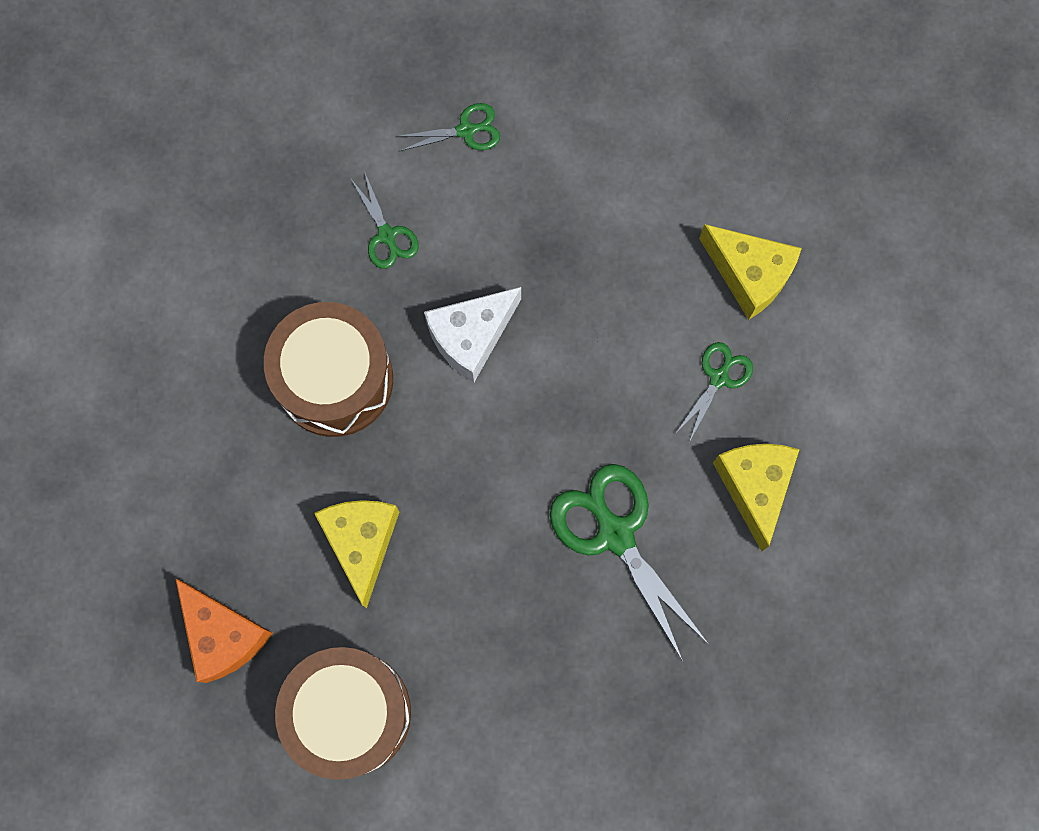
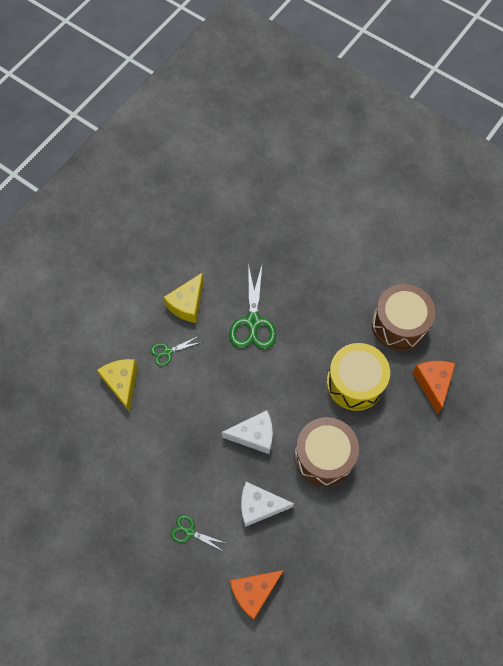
camera: 145 degrees left, 10 degrees down
yellow cheese [314,500,399,608] -> yellow drum [327,343,390,411]
green scissors [351,171,419,269] -> white cheese [241,482,294,527]
none -> orange cheese [230,570,284,619]

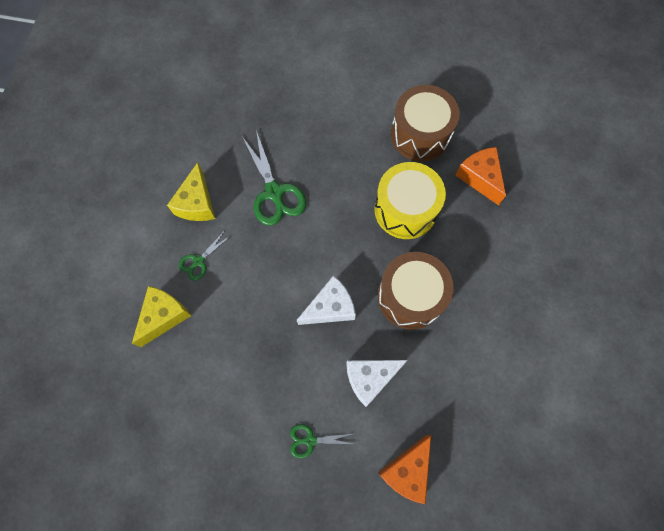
camera: 25 degrees left, 5 degrees up
yellow cheese [97,359,138,412] -> yellow cheese turned 75 degrees clockwise [132,286,191,347]

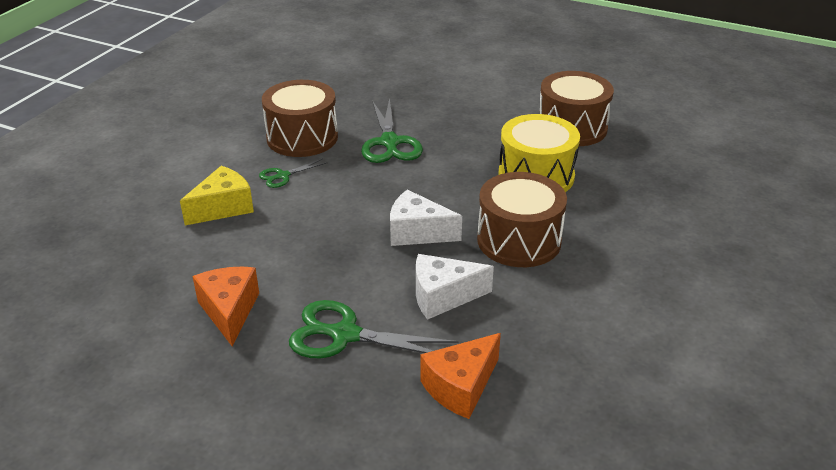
camera: 15 degrees right, 35 degrees down
yellow cheese [167,162,215,221] -> brown drum [262,80,338,157]
green scissors [290,424,354,458] -> green scissors [289,300,459,358], size x1.88
white cheese [297,275,356,325] -> white cheese turned 150 degrees counterclockwise [390,190,462,246]
orange cheese [455,147,506,205] -> orange cheese moved to [192,267,259,347]

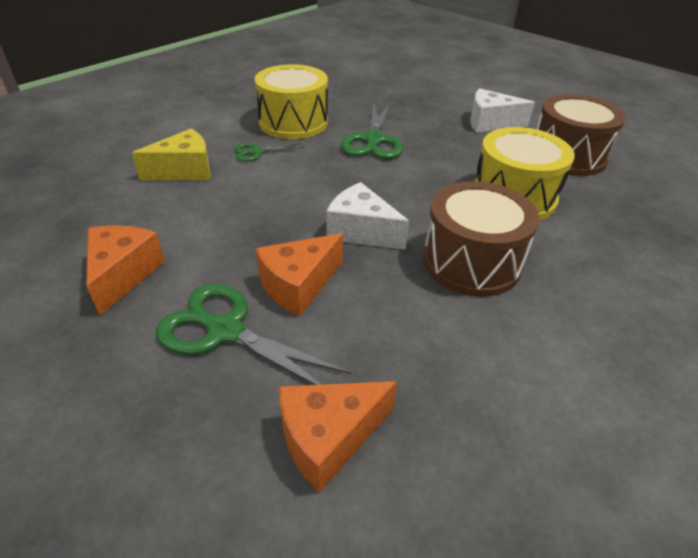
camera: 15 degrees right, 5 degrees up
brown drum [262,80,338,157] -> yellow drum [255,64,328,139]
white cheese [416,254,494,320] -> white cheese moved to [470,88,535,132]
none -> orange cheese [256,233,343,316]

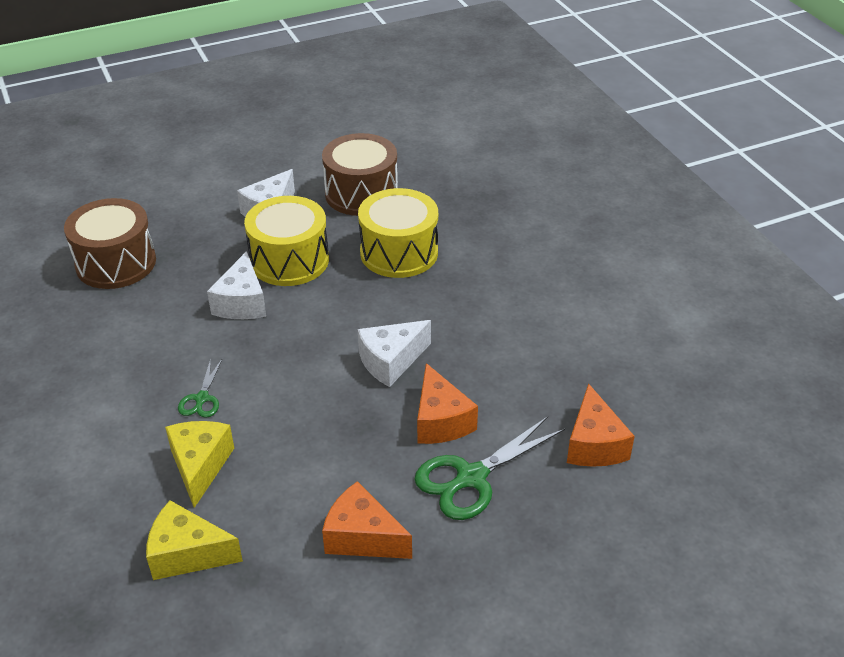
camera: 65 degrees left, 0 degrees up
yellow drum [255,64,328,139] -> yellow drum moved to [244,196,329,286]
green scissors [341,101,403,159] -> white cheese [207,251,266,319]
brown drum [423,181,539,297] -> brown drum moved to [64,198,156,289]
none -> yellow cheese [146,500,243,580]

